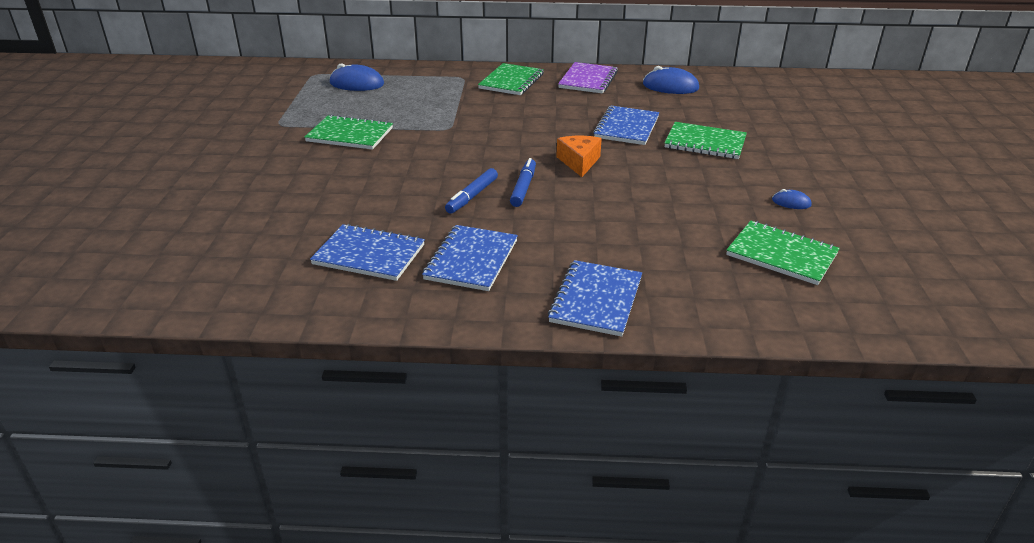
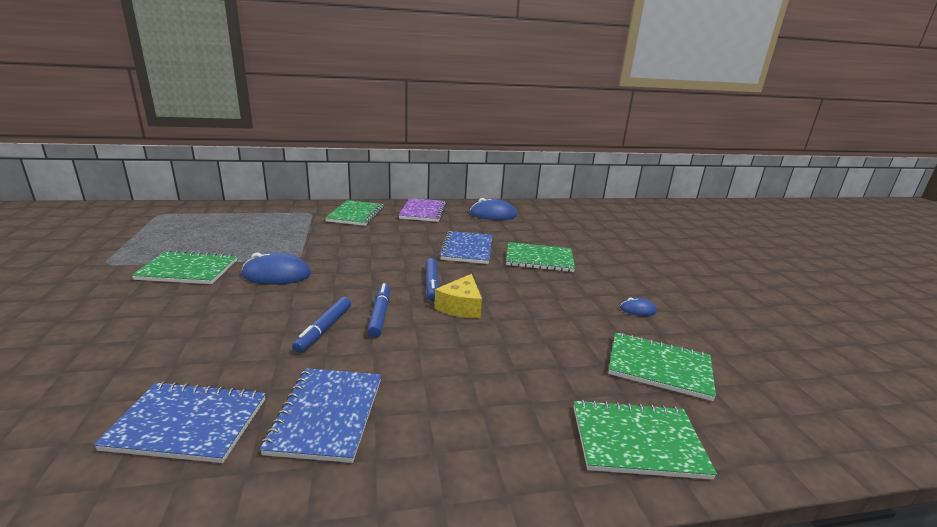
camera: 15 degrees left, 10 degrees down
blue mouse [330,63,384,91] -> blue mouse moved to [242,252,311,285]
blue notebook [548,260,642,337] -> none
orange cheese [556,136,602,177] -> blue marker [426,258,439,301]
none -> yellow cheese [435,274,482,318]
none -> green notebook [574,399,717,480]

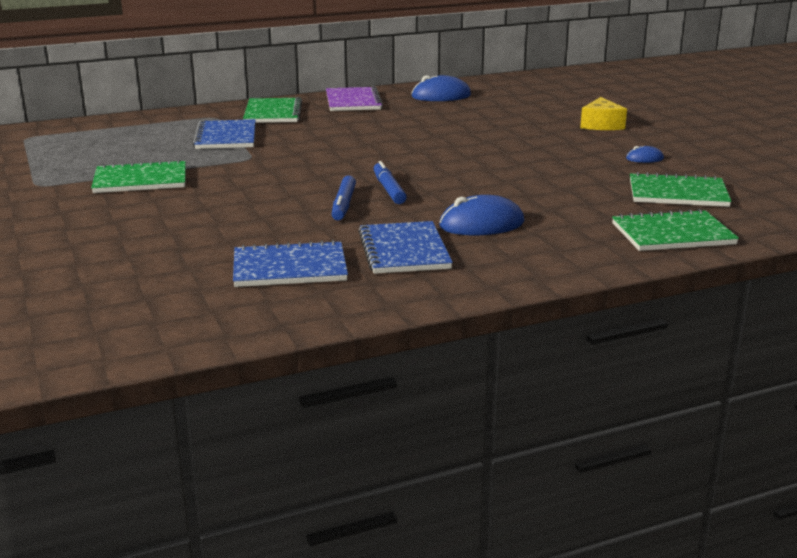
camera: 10 degrees left, 0 degrees up
blue mouse [242,252,311,285] -> blue mouse moved to [439,195,525,235]
blue marker [426,258,439,301] -> none
yellow cheese [435,274,482,318] -> yellow cheese moved to [580,97,627,130]
blue notebook [439,231,493,264] -> blue notebook moved to [193,119,256,149]
green notebook [506,242,575,272] -> none

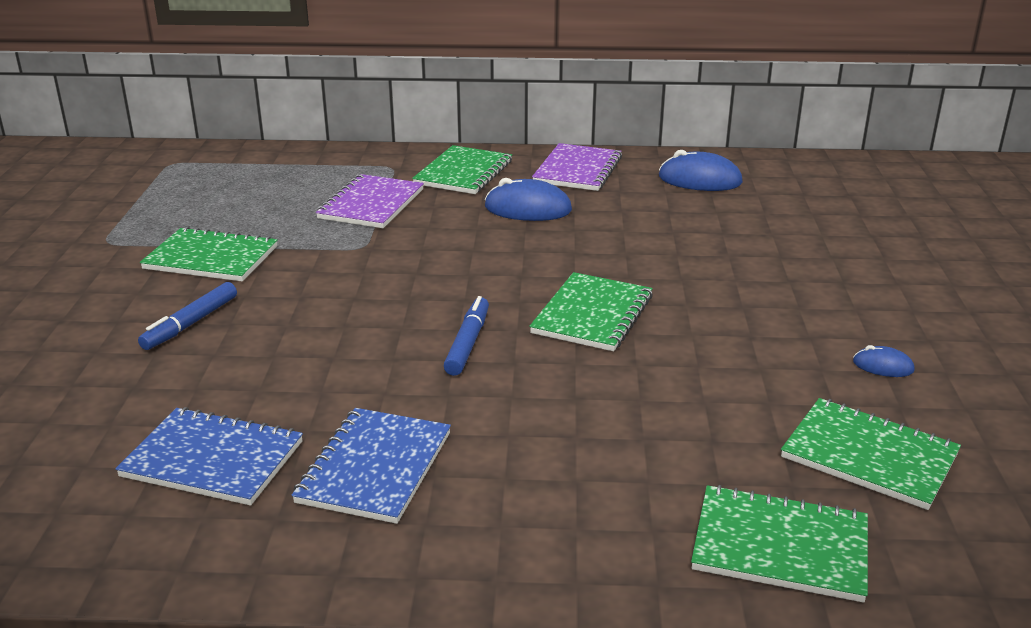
camera: 25 degrees right, 5 degrees up
blue notebook [193,119,256,149] -> purple notebook [316,174,424,228]
blue marker [332,176,356,220] -> blue marker moved to [138,282,237,350]
blue mouse [439,195,525,235] -> blue mouse moved to [484,178,572,221]
yellow cheese [580,97,627,130] -> none
none -> green notebook [529,272,653,351]

